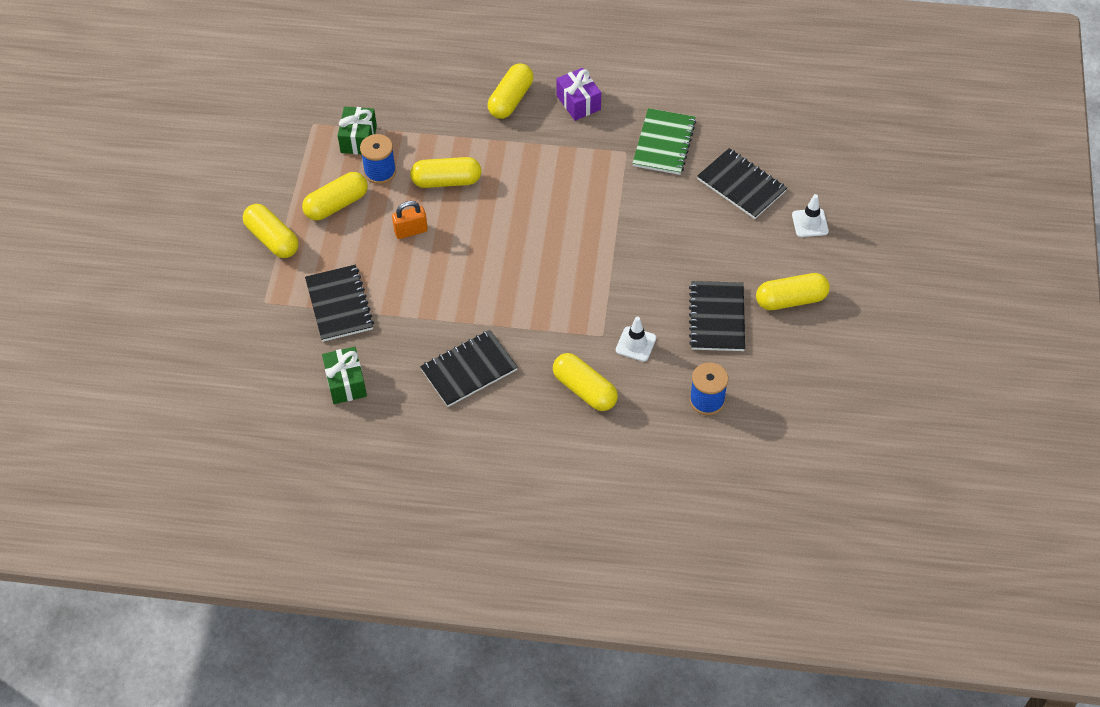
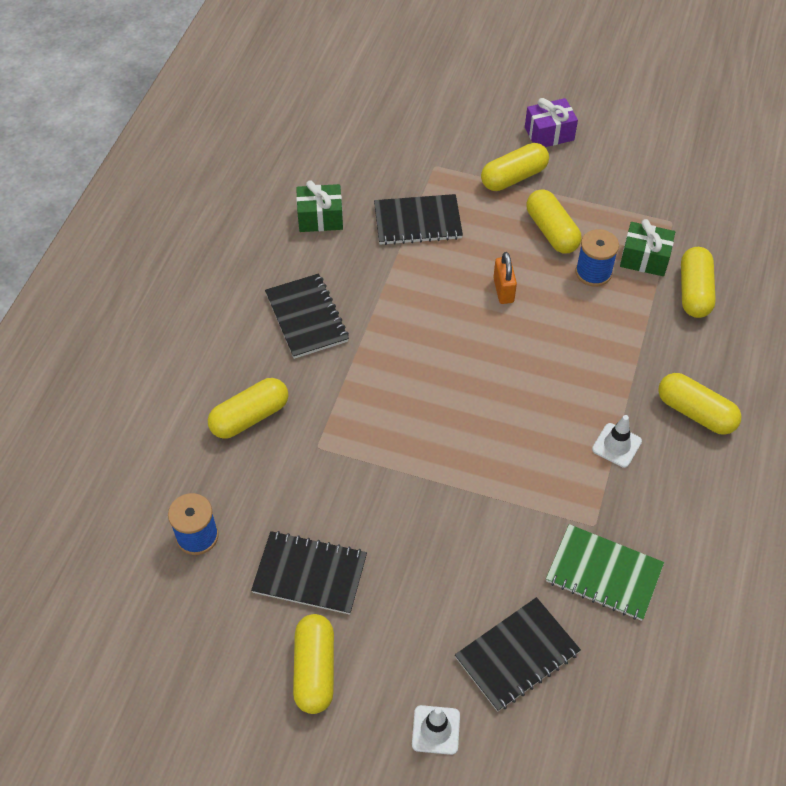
camera: 100 degrees right, 0 degrees up
yellow capsule [410,157,482,188] -> yellow capsule moved to [681,247,716,318]
purple gift [556,68,601,121] -> purple gift moved to [525,98,578,147]
white traffic cone [616,317,656,362] -> white traffic cone moved to [592,415,642,468]

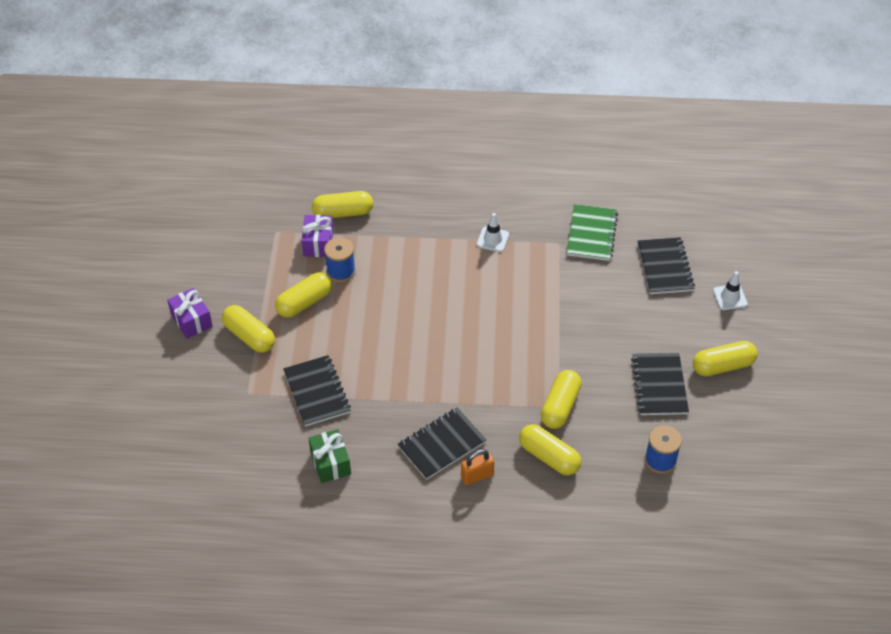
camera: 105 degrees left, 5 degrees down
black notebook [455,597,581,712] -> black notebook turned 45 degrees clockwise [638,237,695,294]
orange padlock [493,252,517,304] -> orange padlock moved to [461,449,494,485]
green gift [620,219,675,276] -> purple gift [302,215,334,257]
yellow capsule [658,373,741,435] -> yellow capsule moved to [541,370,582,429]

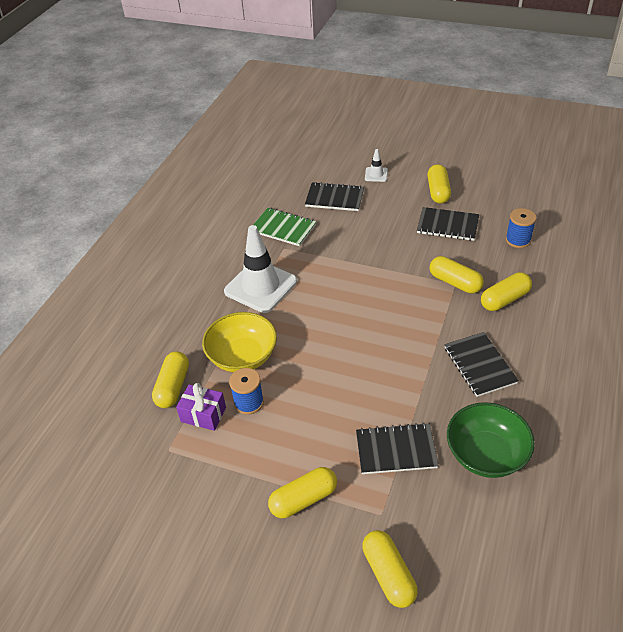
camera: 70 degrees left, 5 degrees down
purple gift [167,288,213,339] -> none
yellow capsule [275,272,332,318] -> yellow capsule moved to [362,530,418,608]
green gift [309,429,351,483] -> green bowl [447,402,535,478]
orange padlock [461,449,494,485] -> none
white traffic cone [477,213,509,252] -> white traffic cone [224,225,297,313], size x2.22
none -> yellow bowl [202,312,277,372]

